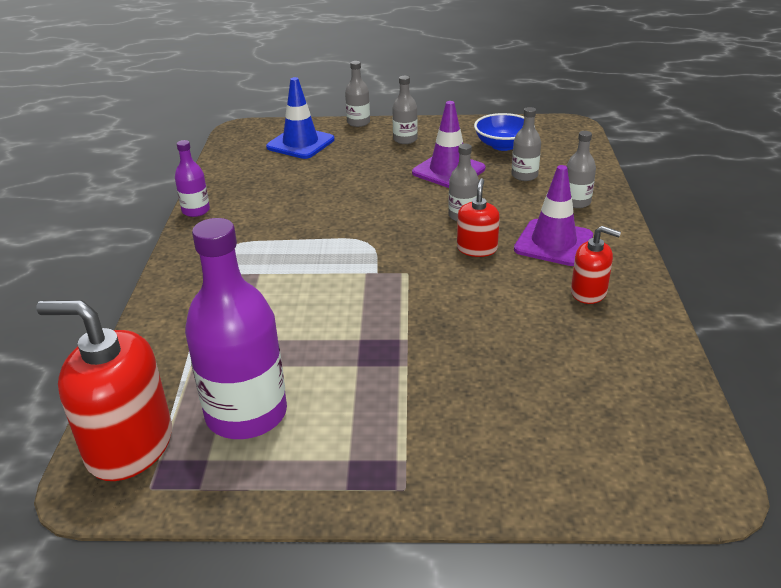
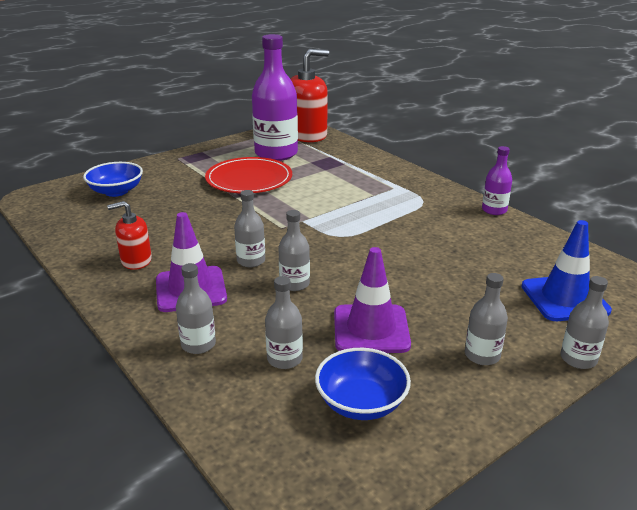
camera: 140 degrees right, 5 degrees down
red soap dispenser [457,178,500,257] -> grey bottle [234,190,265,267]
none -> blue bowl [83,162,143,197]
none -> red plate [205,157,292,193]

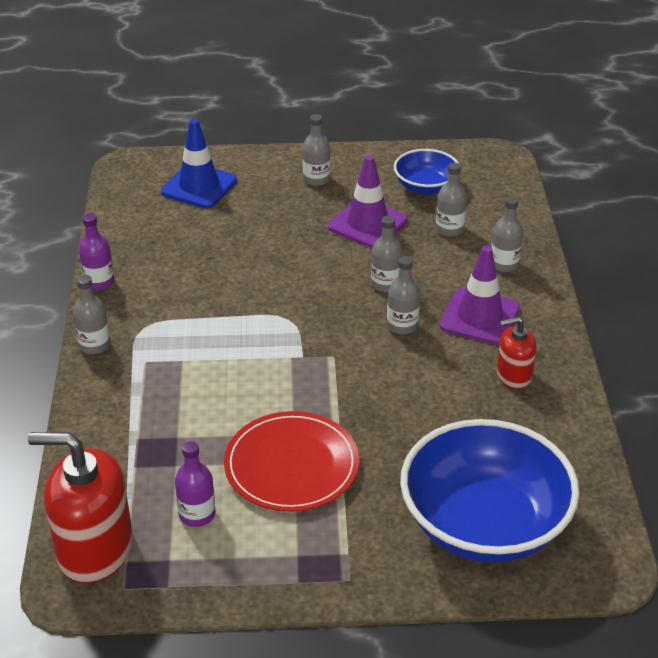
camera: 145 degrees left, 10 degrees up
blue bowl [83,162,143,197] -> blue bowl [400,419,580,563], size x1.94
red soap dispenser [107,201,152,270] -> red soap dispenser turned 150 degrees clockwise [497,317,537,389]
purple bottle [252,34,298,161] -> purple bottle [175,441,215,527], size x0.49
grey bottle [561,276,609,369] -> grey bottle moved to [73,275,110,354]

